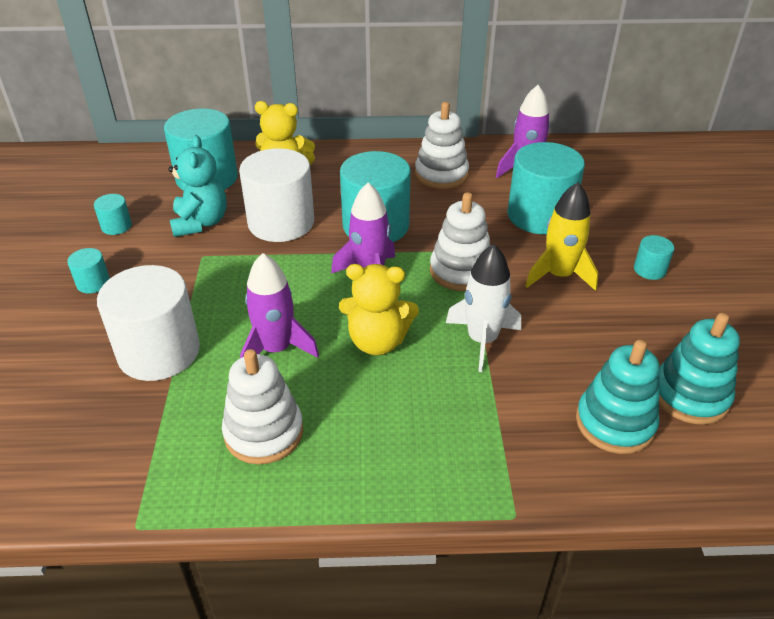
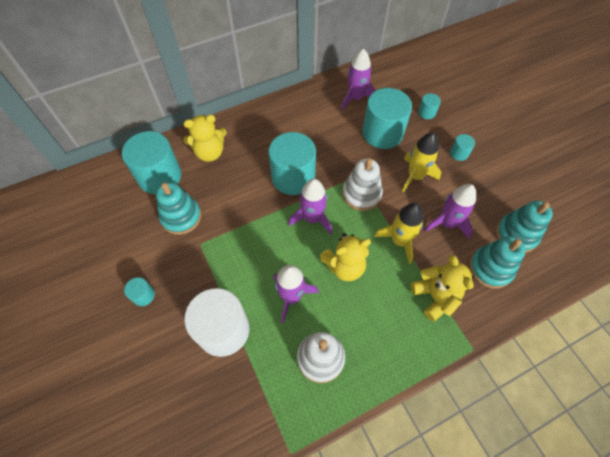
camera: 25 degrees left, 20 degrees up
turquoise cylinder [94,194,132,235] -> turquoise cylinder moved to [418,93,441,119]
turquoise teddy bear [168,135,227,237] -> turquoise stacking toy [156,182,201,235]
white cylinder [239,148,314,242] -> none
white stacking toy [415,102,469,189] -> none
white rocket [446,244,521,372] -> yellow rocket [374,203,423,264]
none -> yellow teddy bear [411,255,474,322]
none -> purple rocket [424,184,476,239]

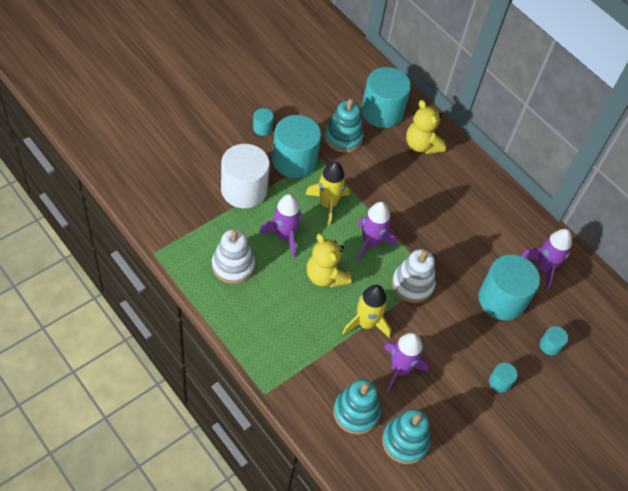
camera: 70 degrees right, 5 degrees down
turquoise cylinder [268,132,316,195] -> turquoise cylinder moved to [272,115,321,178]
yellow rocket [402,133,441,193] -> yellow rocket moved to [305,161,350,226]
yellow teddy bear [411,255,474,322] -> none

